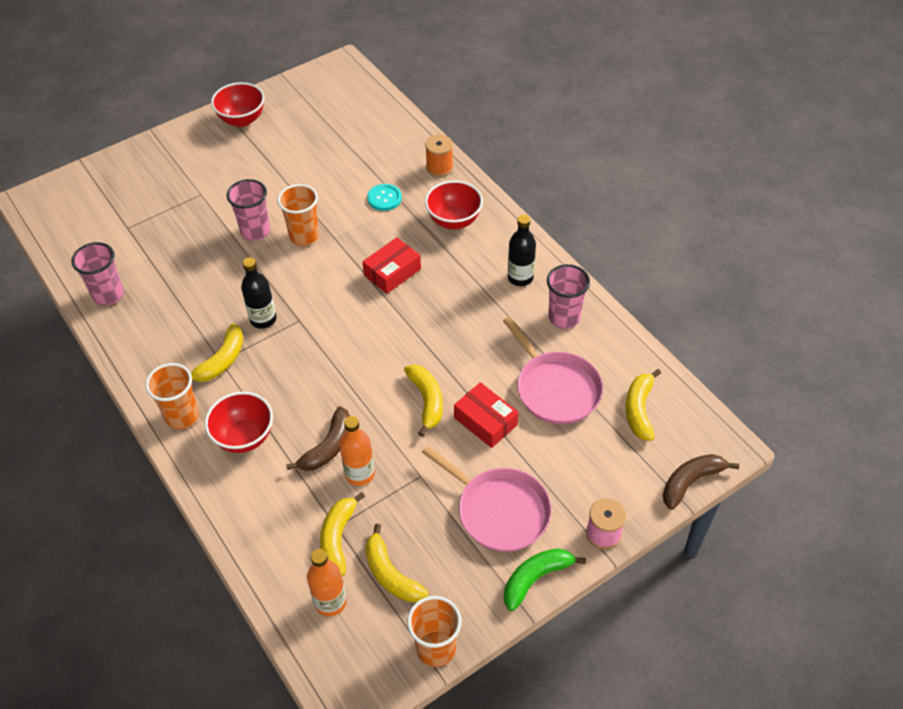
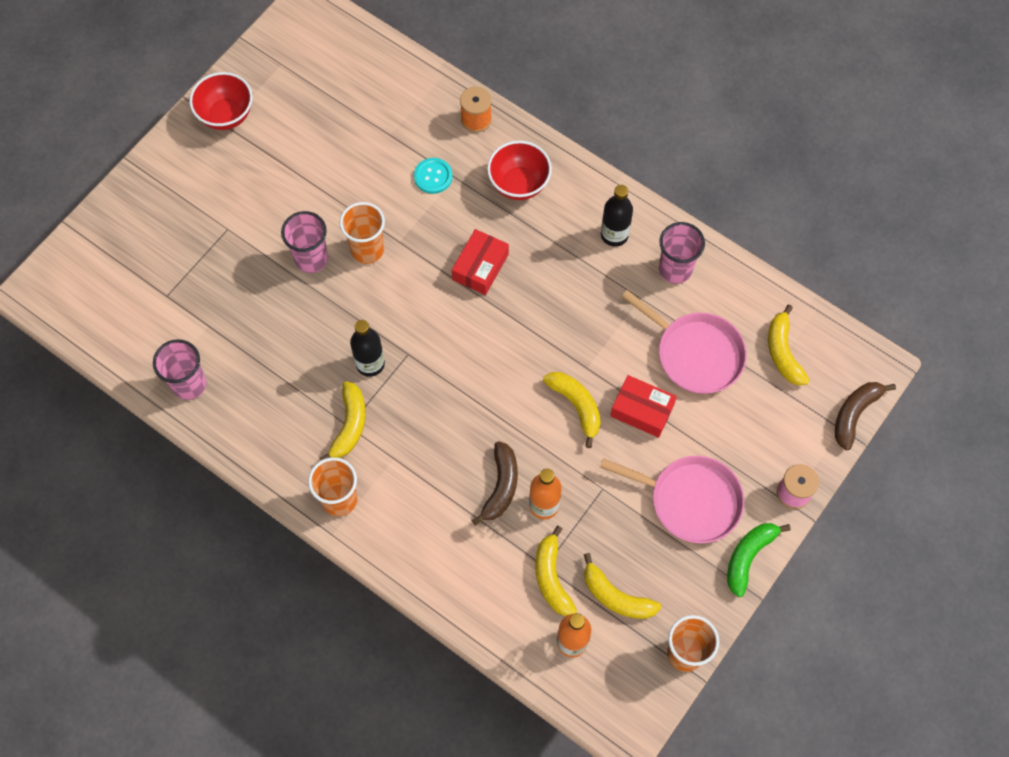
camera: 20 degrees left, 15 degrees up
red bowl [205,392,273,453] -> none

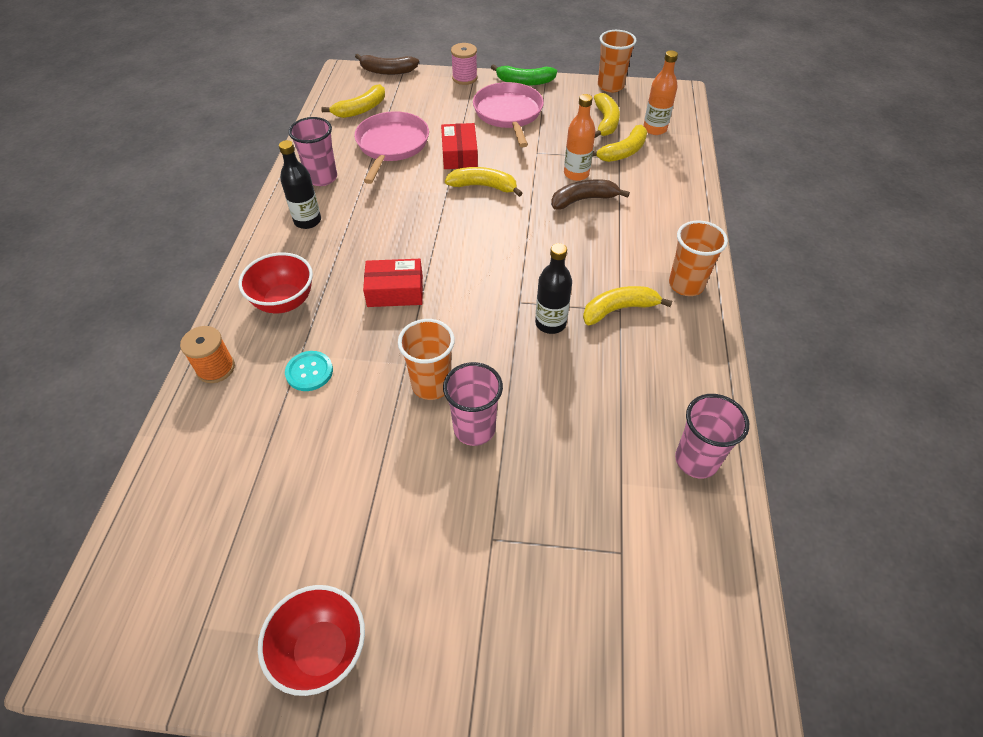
camera: 120 degrees left, 15 degrees down
yellow banana [543,372,601,448] -> yellow banana turned 75 degrees clockwise [445,167,523,197]

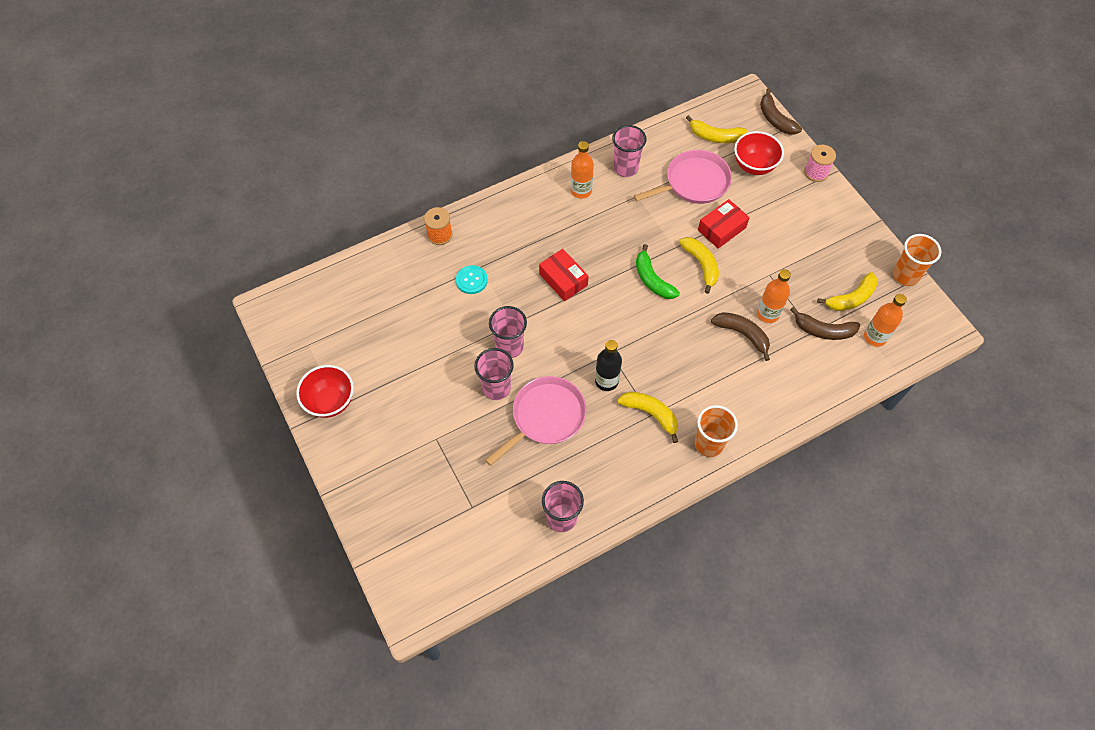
camera: 55 degrees right, 10 degrees up
red bowl [239,252,313,313] -> red bowl moved to [734,131,784,175]
black bottle [279,140,321,229] -> orange bottle [571,141,594,199]
orange cup [398,319,455,400] -> pink cup [489,306,527,358]
pink pan [473,82,544,147] -> pink pan moved to [485,376,586,466]
green banana [491,64,557,86] -> green banana moved to [636,244,680,299]
yellow banana [592,125,647,162] -> brown banana [790,307,860,340]

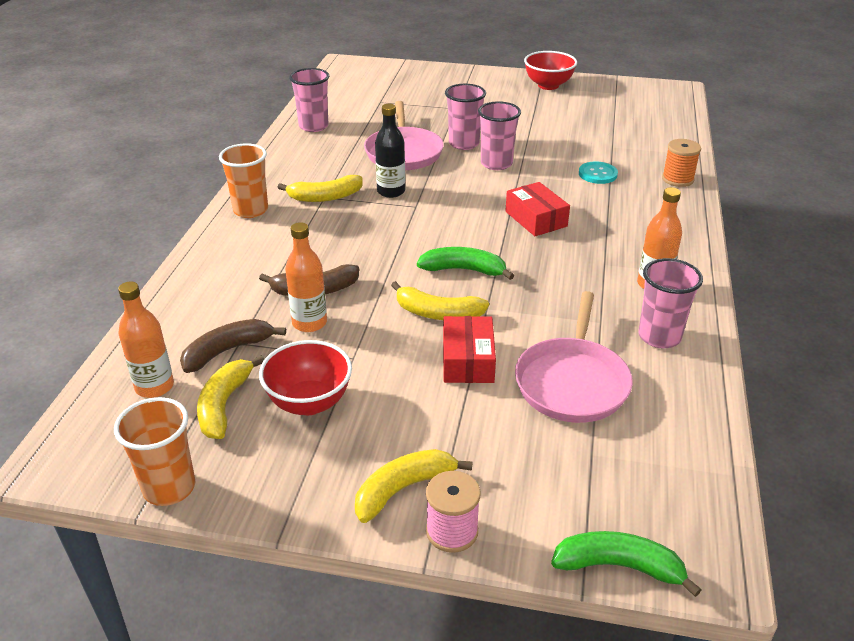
camera: 130 degrees right, 25 degrees down
red box [539,249,589,301] -> red box turned 60 degrees clockwise [505,182,570,236]
yellow banana [686,115,747,143] -> yellow banana moved to [355,449,473,523]
red bowl [734,131,784,175] -> red bowl moved to [259,340,352,415]
brown banana [760,88,802,135] -> green banana [551,531,701,597]

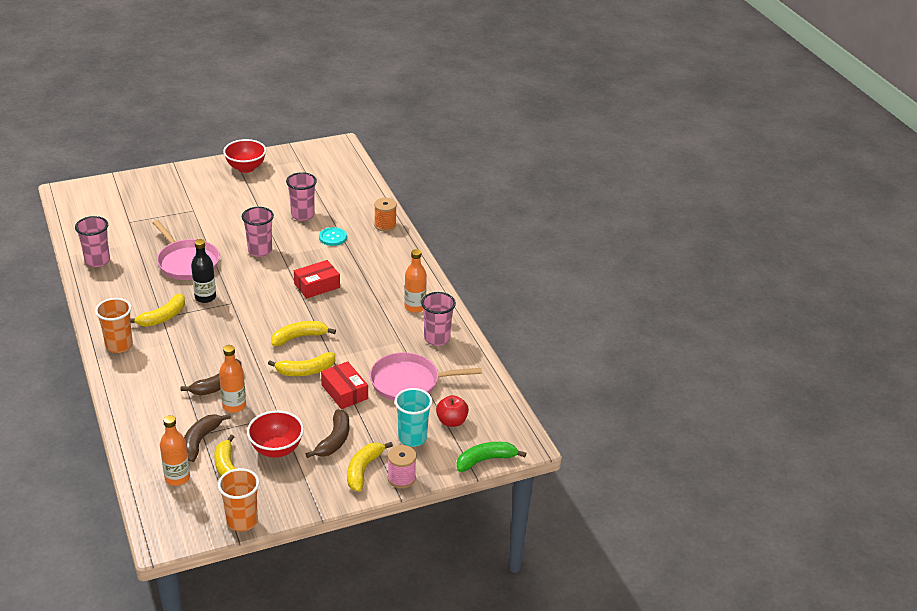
camera: 35 degrees left, 0 degrees up
green banana [417,247,515,280] -> yellow banana [271,321,336,346]
pink cup [445,84,486,150] -> pink cup moved to [286,172,317,221]
red box [505,182,570,236] -> red box turned 60 degrees counterclockwise [294,260,340,299]
pink pan [515,291,633,423] -> pink pan turned 105 degrees clockwise [370,352,482,401]
none -> brown banana [306,409,349,458]
none -> turquoise cup [395,388,433,447]
none -> red apple [436,395,469,427]

